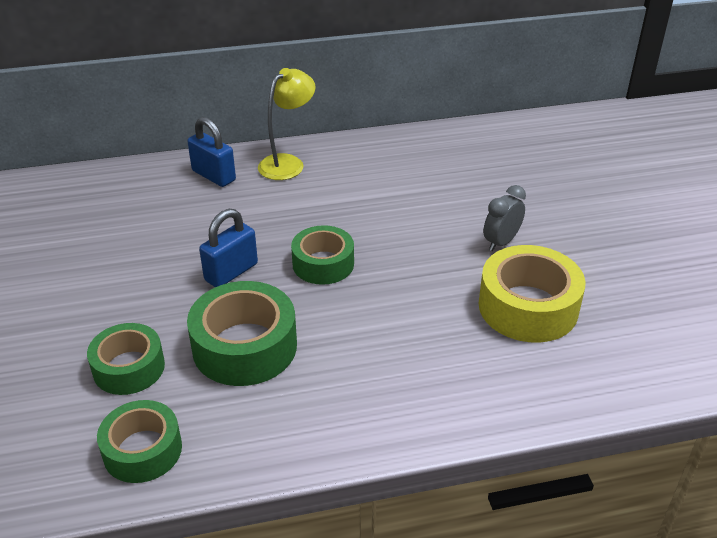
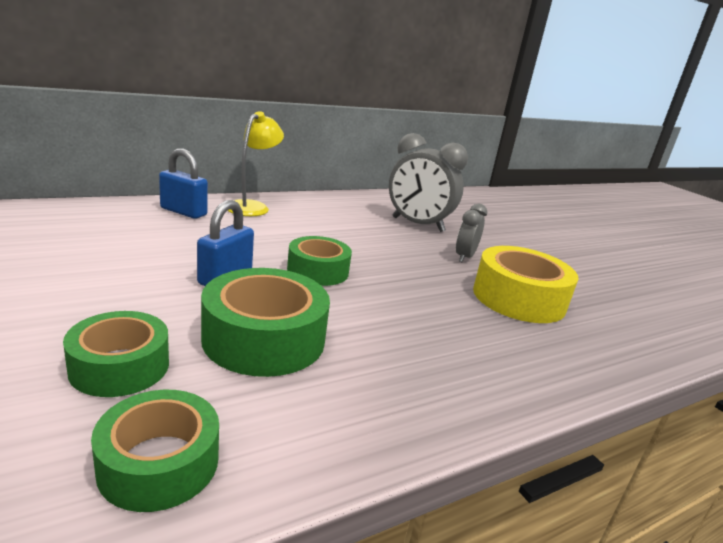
camera: 20 degrees left, 15 degrees down
none -> grey clock [389,133,468,232]

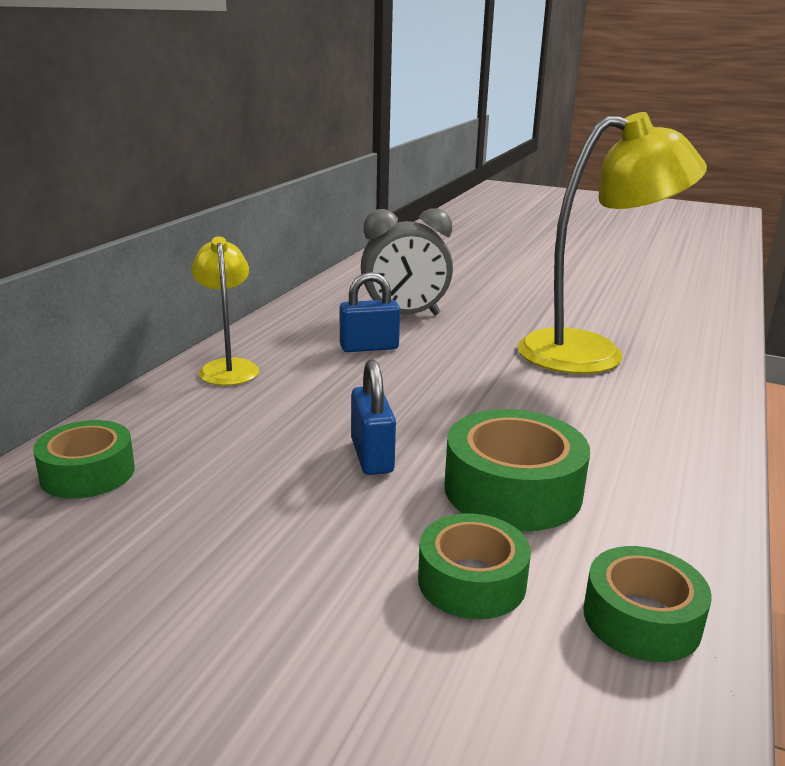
camera: 35 degrees left, 0 degrees up
blue padlock [159,148,208,219] -> blue padlock moved to [340,272,400,352]
green tape [287,236,352,286] -> green tape moved to [33,420,135,499]
grey clock [456,203,487,262] -> none
yellow tape [473,246,578,323] -> yellow lamp [517,112,707,374]

